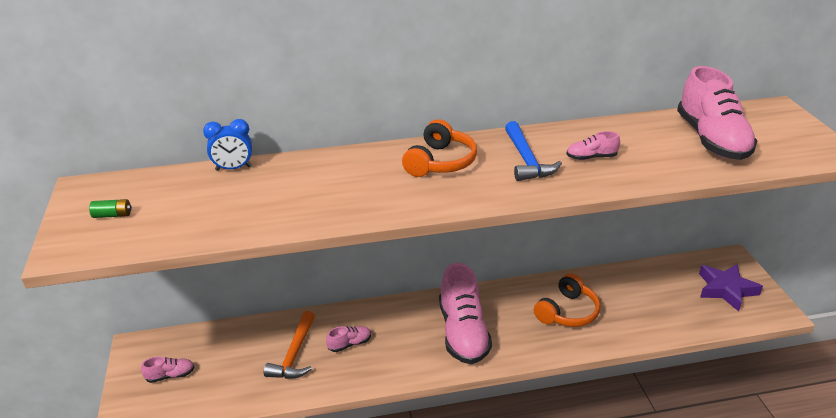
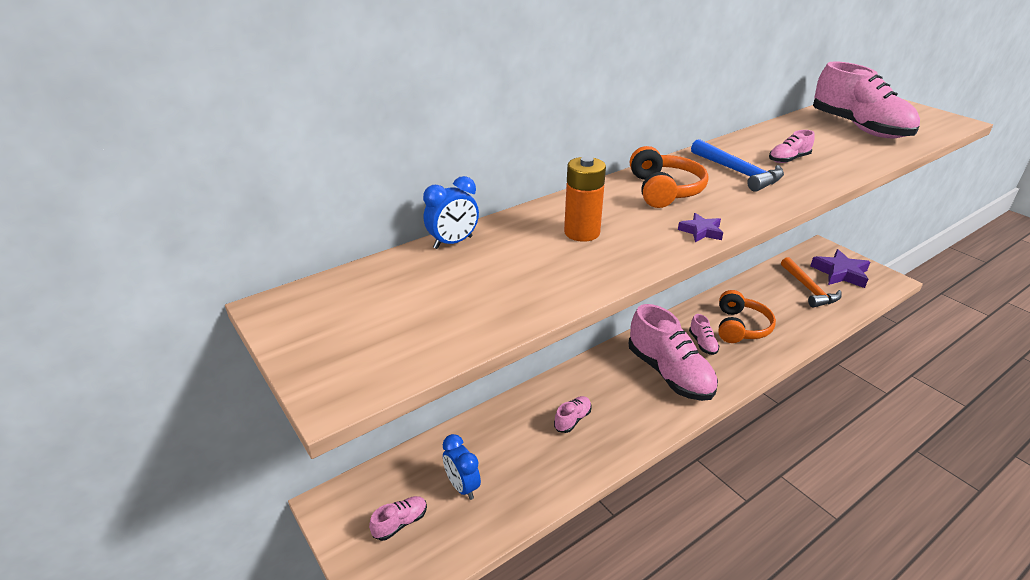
camera: 25 degrees left, 0 degrees up
green battery [89,199,132,218] -> none
orange hammer [264,311,315,379] -> orange hammer moved to [781,257,842,308]
none -> blue clock [443,434,481,500]
none -> orange battery [564,156,606,242]
none -> purple star [678,213,723,242]
none -> pink shoe [689,314,719,355]

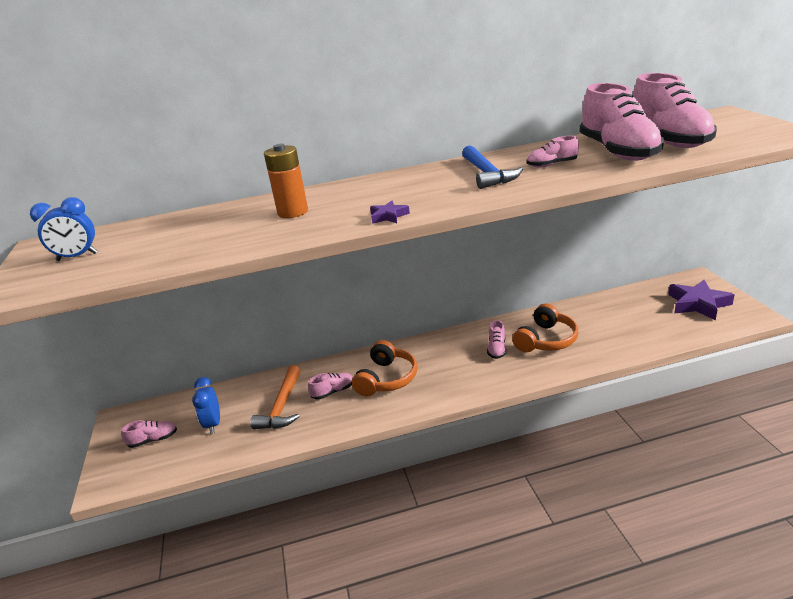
camera: 25 degrees right, 5 degrees down
blue clock [423,176,479,249] -> blue clock moved to [30,197,97,261]
pink shoe [629,304,718,401] -> pink shoe moved to [580,83,664,161]
orange headphones [630,146,709,208] -> orange headphones moved to [352,340,417,396]
orange hammer [781,257,842,308] -> orange hammer moved to [250,365,300,429]

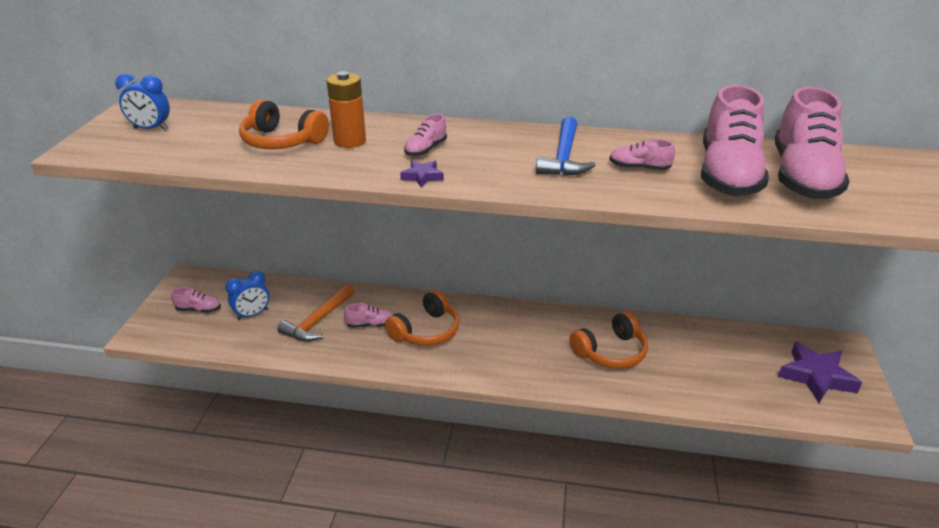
camera: 20 degrees right, 5 degrees up
blue clock [192,377,220,434] -> blue clock turned 135 degrees counterclockwise [225,271,270,320]
pink shoe [487,320,506,359] -> pink shoe moved to [404,114,447,157]
none -> orange headphones [239,99,329,149]

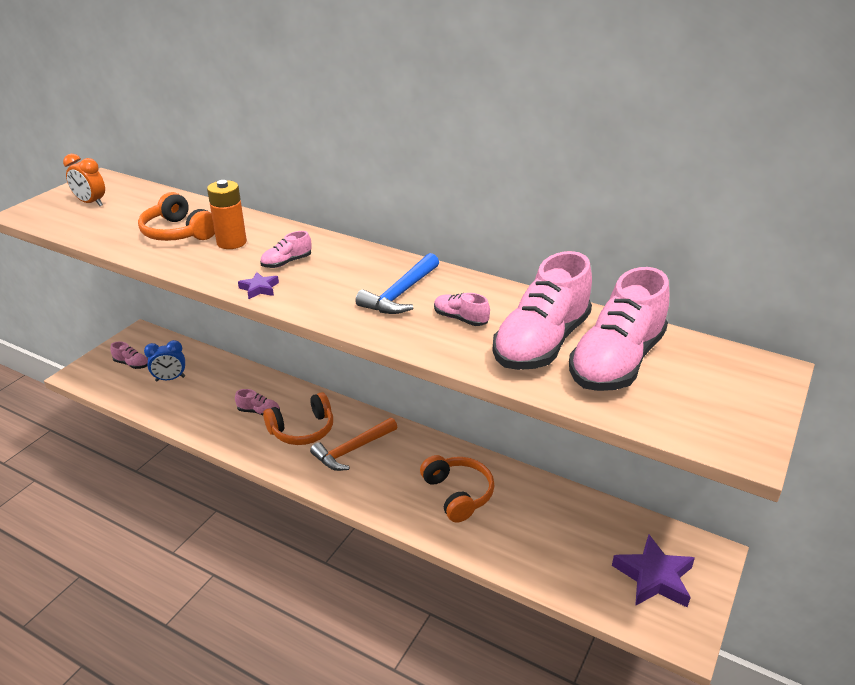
camera: 20 degrees right, 0 degrees up
blue clock [115,73,170,131] -> orange clock [63,154,105,206]
orange hammer [277,284,355,342] -> orange hammer moved to [310,418,397,471]
orange headphones [570,311,648,369] -> orange headphones turned 105 degrees counterclockwise [420,455,495,523]

